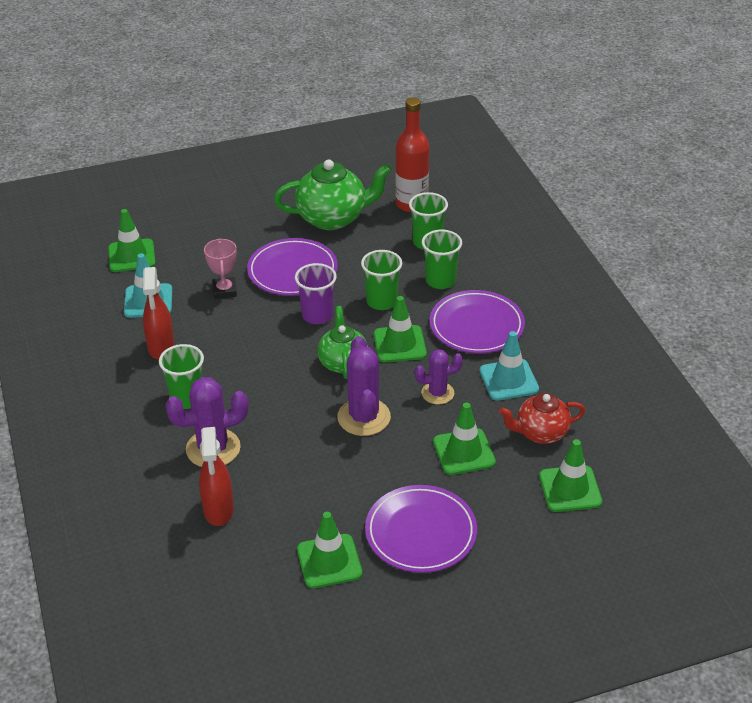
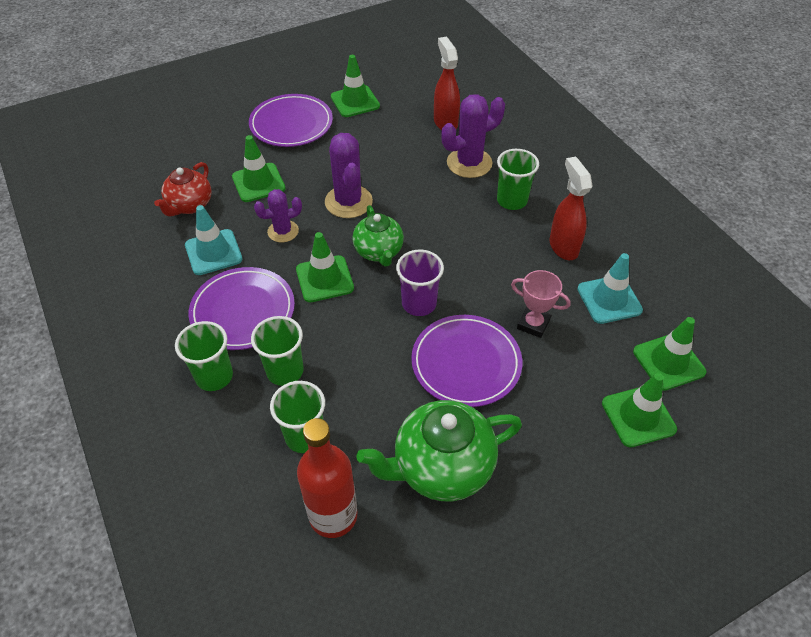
camera: 170 degrees right, 10 degrees up
pink trophy [204,238,237,299] -> pink trophy turned 45 degrees counterclockwise [511,270,571,338]
green cup [361,250,402,310] -> green cup moved to [175,321,233,391]
red teapot [499,393,585,444] -> red teapot turned 135 degrees clockwise [154,162,211,217]
green traffic cone [539,439,602,512] -> green traffic cone moved to [602,373,677,447]

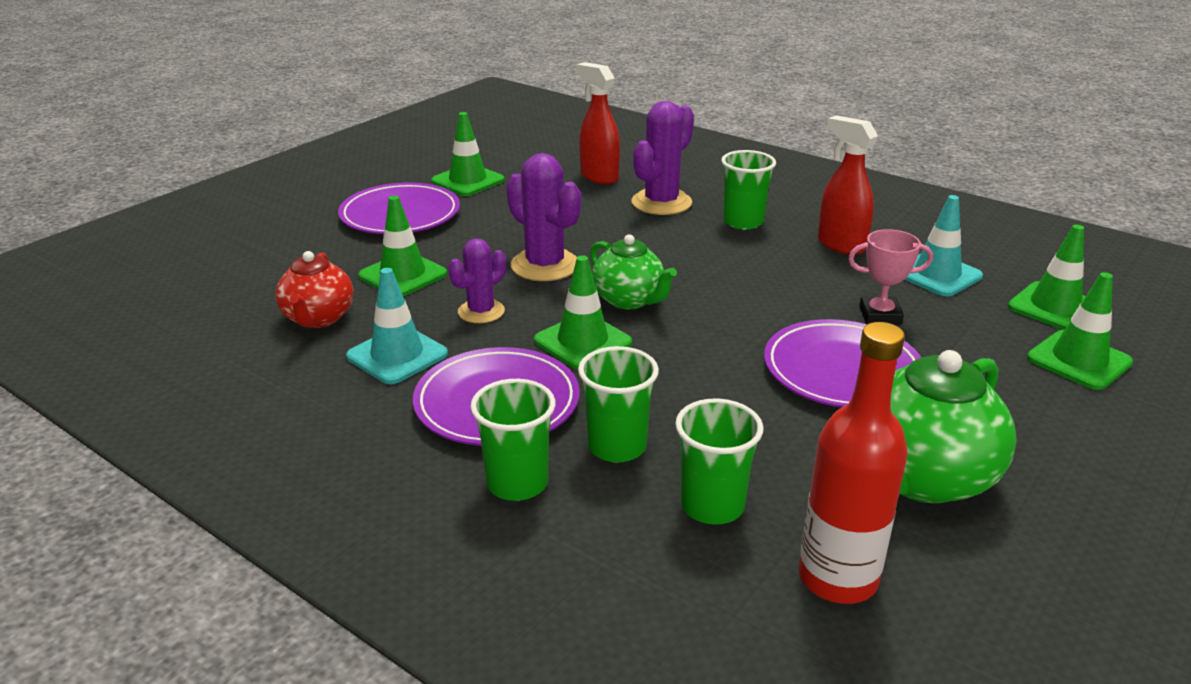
camera: 25 degrees left, 20 degrees down
purple cup [396,250,444,316] -> none

